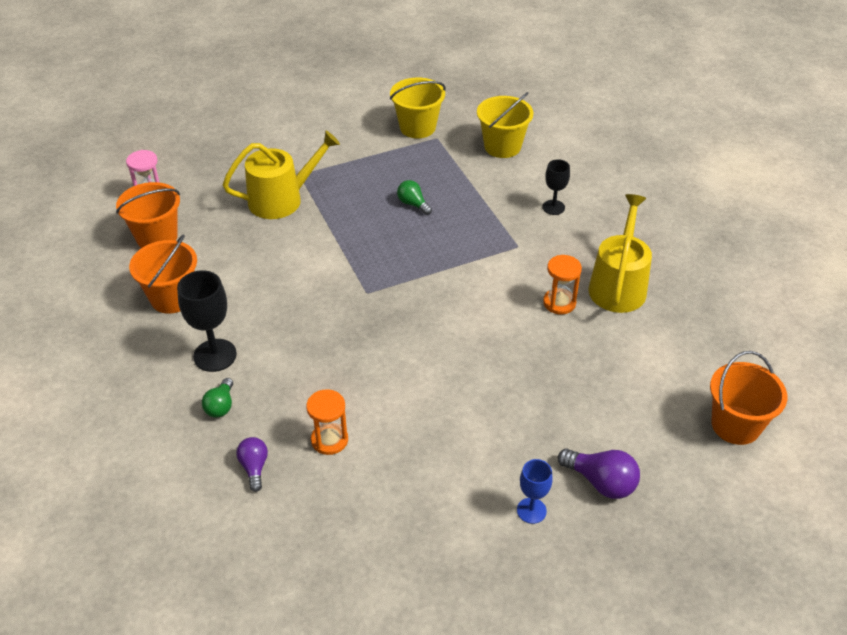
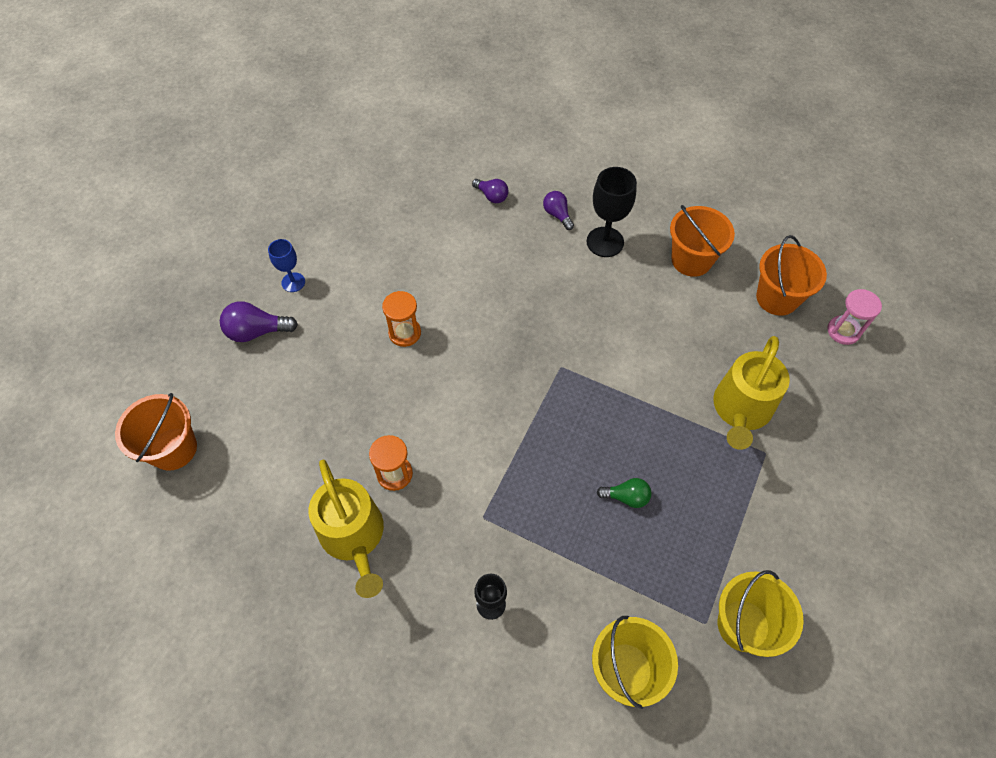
camera: 140 degrees right, 15 degrees up
green light bulb [202,378,233,418] -> purple light bulb [543,191,574,230]
orange hourglass [306,389,348,455] -> orange hourglass moved to [382,291,421,347]

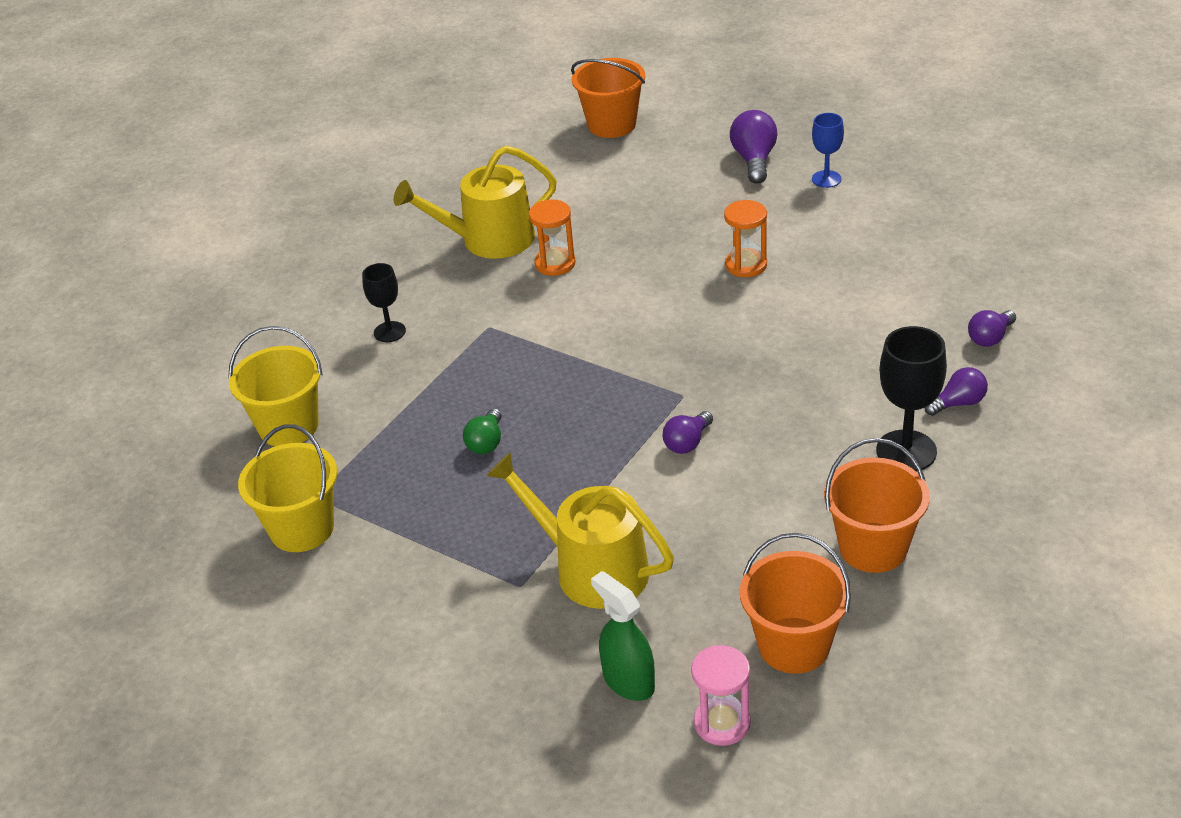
camera: 100 degrees right, 20 degrees down
none -> green spray bottle [591,571,655,701]
none -> purple light bulb [663,411,713,454]

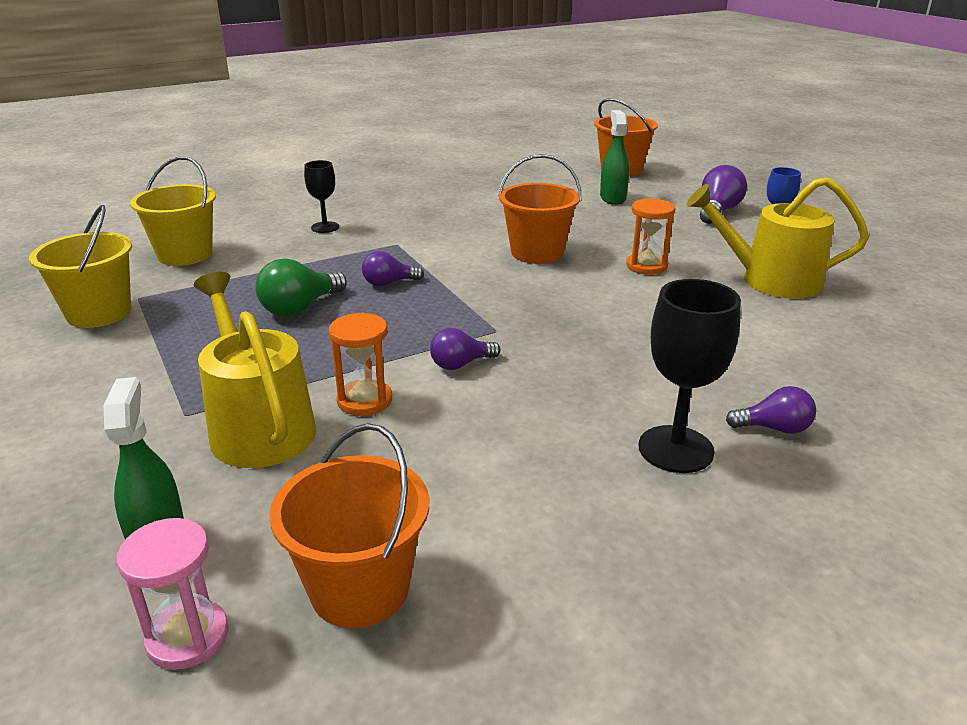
camera: 25 degrees right, 10 degrees down
yellow watering can [394,146,557,259] -> yellow watering can moved to [686,177,869,299]
green light bulb [463,408,502,454] -> green light bulb [255,259,347,316], size x1.53
orange hourglass [529,200,576,276] -> orange hourglass moved to [329,312,392,416]
orange bucket [824,438,930,573] -> orange bucket moved to [498,154,581,264]
purple light bulb [968,310,1016,347] -> purple light bulb moved to [362,251,424,286]
none -> green spray bottle [600,110,629,205]

